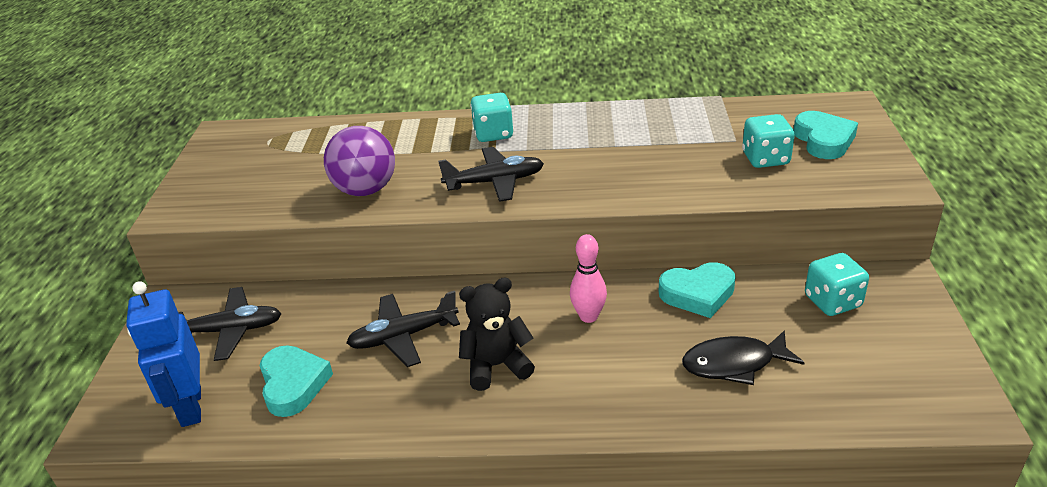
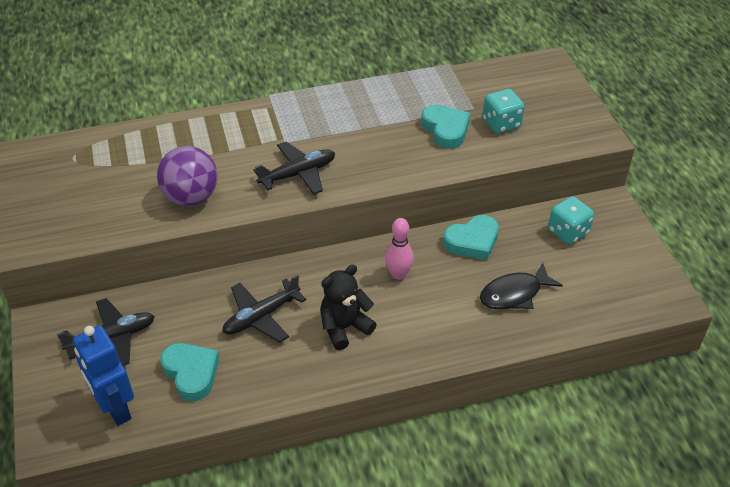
camera: 20 degrees left, 10 degrees up
turquoise dice [470,93,514,142] -> none
turquoise heart [794,111,858,159] -> turquoise heart moved to [421,104,470,149]

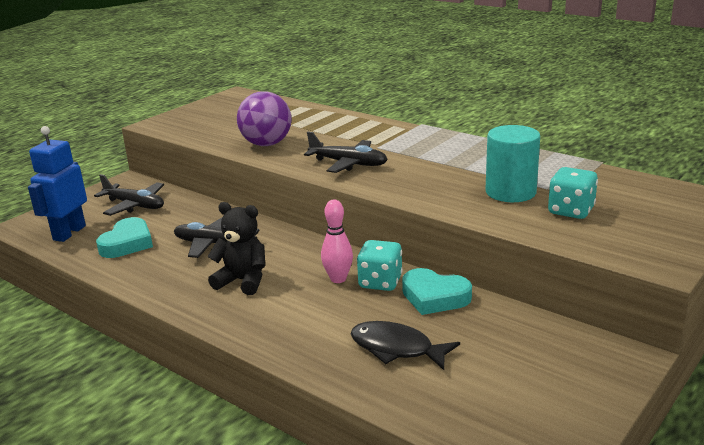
camera: 55 degrees right, 20 degrees down
turquoise heart [421,104,470,149] -> turquoise cylinder [485,125,540,202]
turquoise dice [548,196,594,245] -> turquoise dice moved to [357,240,403,291]

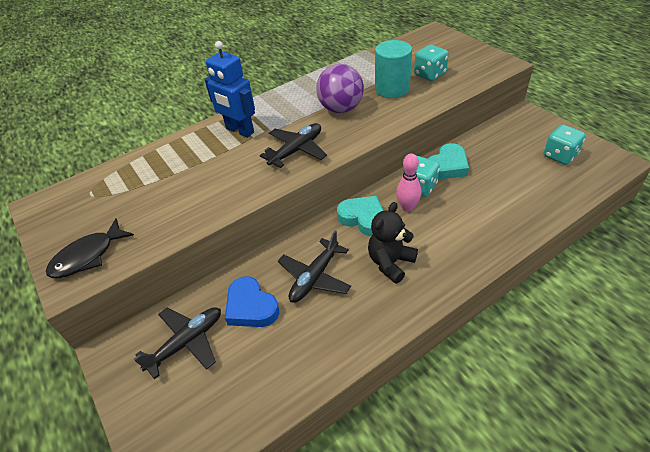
camera: 70 degrees left, 20 degrees up
blue robot [28,126,87,242] -> blue robot moved to [205,41,255,138]
turquoise heart [96,217,153,258] -> turquoise heart moved to [337,196,384,236]
purple ball [237,92,292,146] -> purple ball moved to [316,64,364,113]
black fish [351,321,460,370] -> black fish moved to [46,218,134,278]
none -> blue heart [225,276,279,327]
none -> turquoise dice [544,125,586,165]

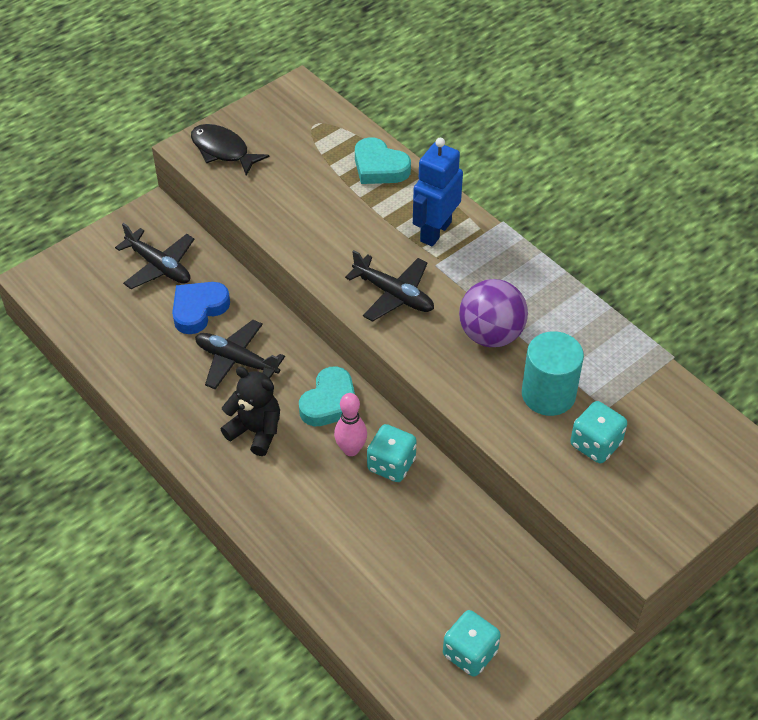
camera: 80 degrees right, 5 degrees up
turquoise heart [428,143,469,179] -> turquoise heart moved to [355,137,411,184]

